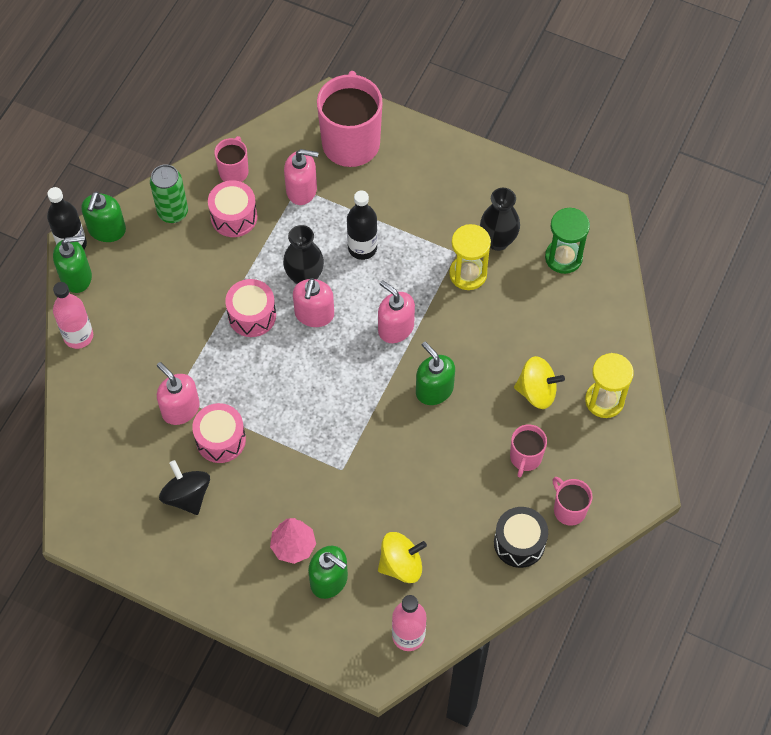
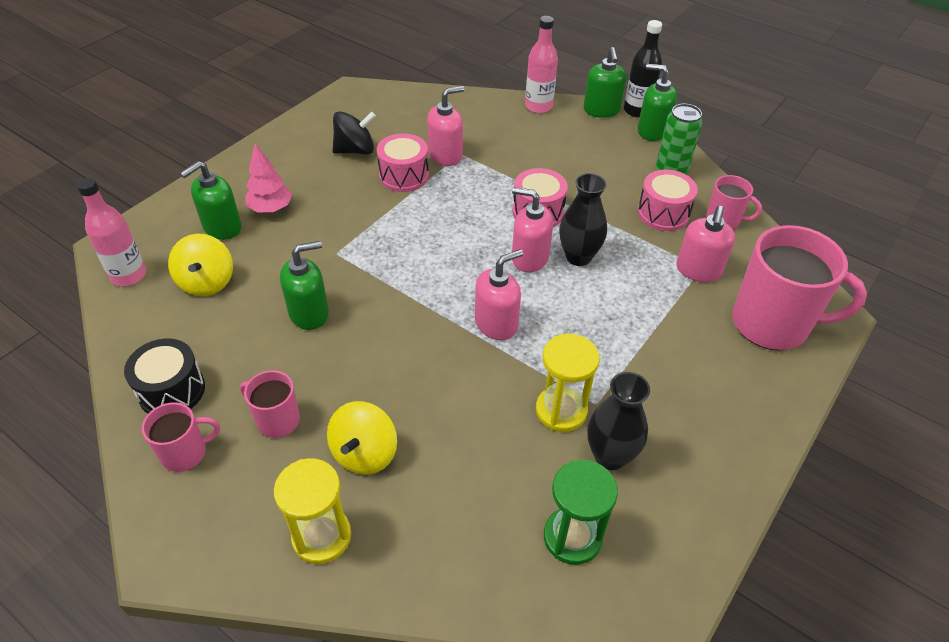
camera: 100 degrees right, 15 degrees down
black bottle [347,190,377,260] -> none
green soap dispenser [416,342,455,405] -> green soap dispenser moved to [280,241,329,330]

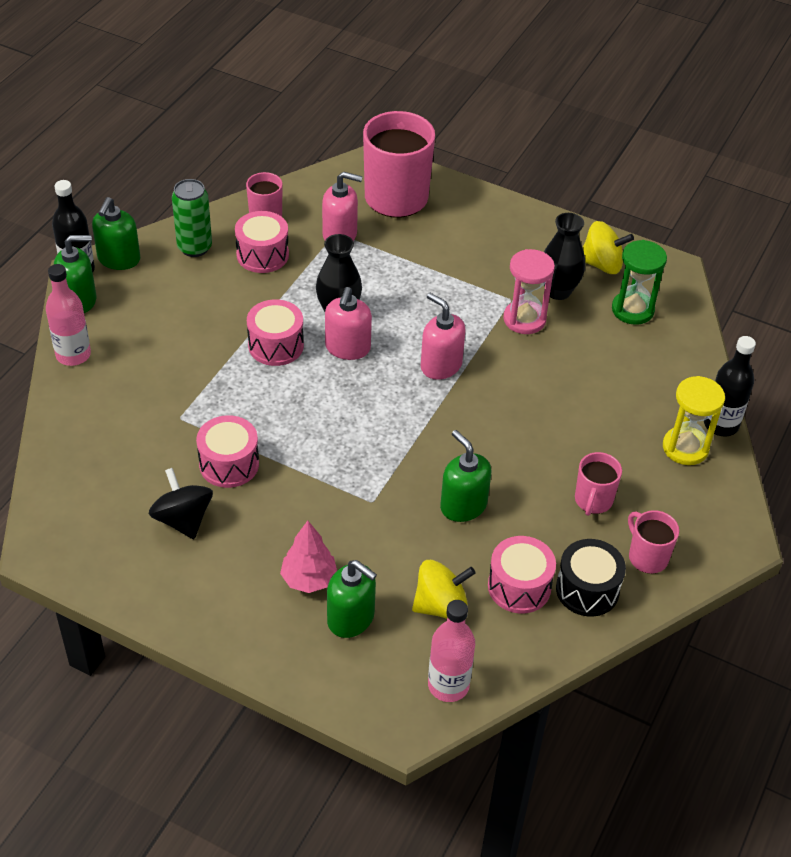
camera: 100 degrees left, 0 degrees up
yellow spinning top [327,401,397,475] -> yellow spinning top moved to [583,221,634,274]
pink soap dispenser [427,86,464,166] -> none
yellow hourglass [536,333,600,432] -> pink hourglass [503,249,555,334]
none -> pink drum [488,536,556,614]
none -> black bottle [704,336,756,436]

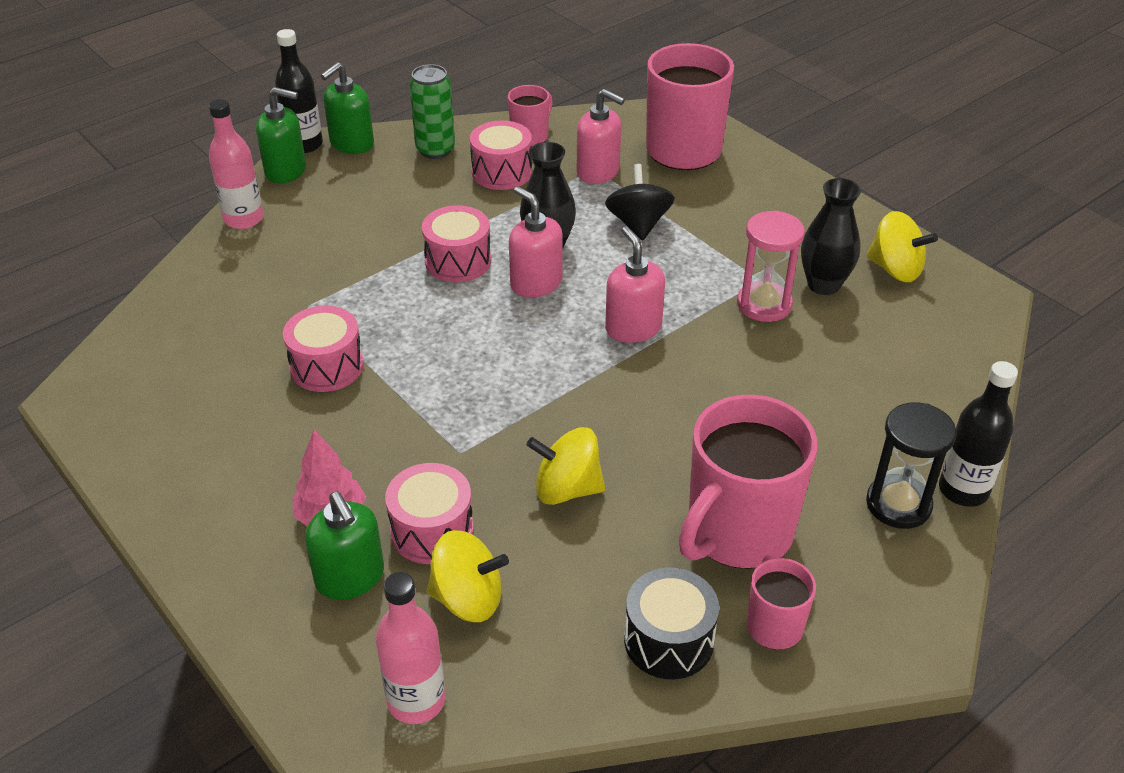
camera: 25 degrees right, 5 degrees down
black spinning top [149,468,213,539] -> black spinning top moved to [605,164,675,241]
pink soap dispenser [325,287,372,360] -> pink soap dispenser turned 105 degrees clockwise [509,186,562,298]
green soap dispenser [440,430,491,522] -> yellow spinning top [527,427,605,505]
pink drum [488,536,556,614] -> pink drum moved to [385,463,474,564]
pink mug [575,452,622,516] -> pink mug [679,395,818,569], size x1.99
green hourglass [612,240,667,325] -> none
yellow hourglass [663,376,725,465] -> black hourglass [866,402,956,529]

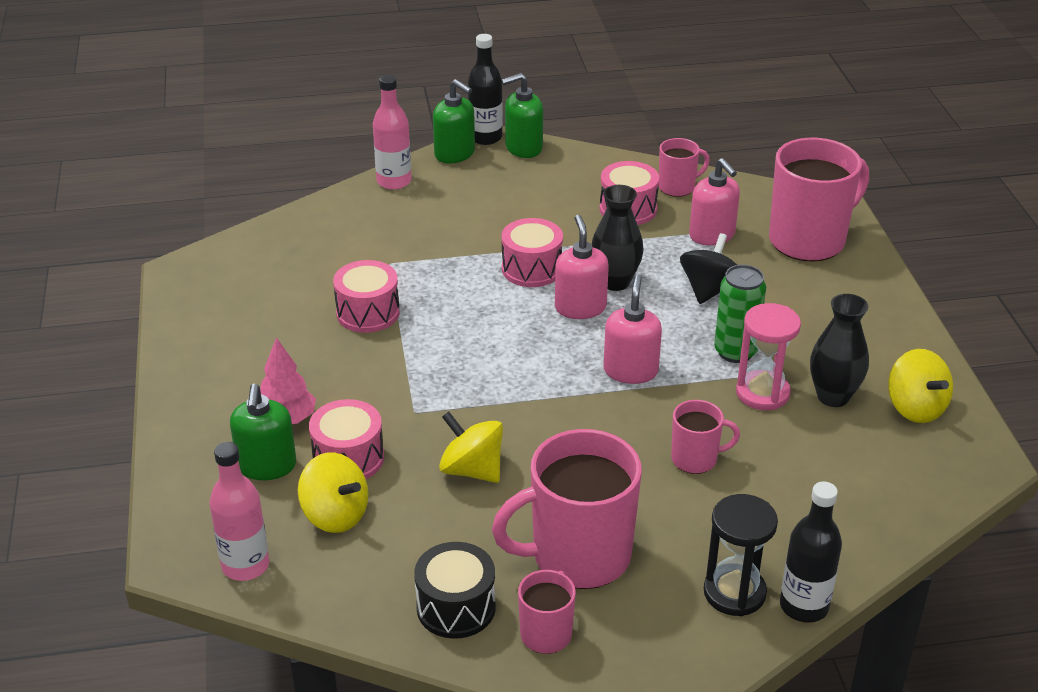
camera: 30 degrees right, 5 degrees down
green can [409,64,455,159] -> green can moved to [714,265,766,363]
none -> pink mug [671,400,740,474]

